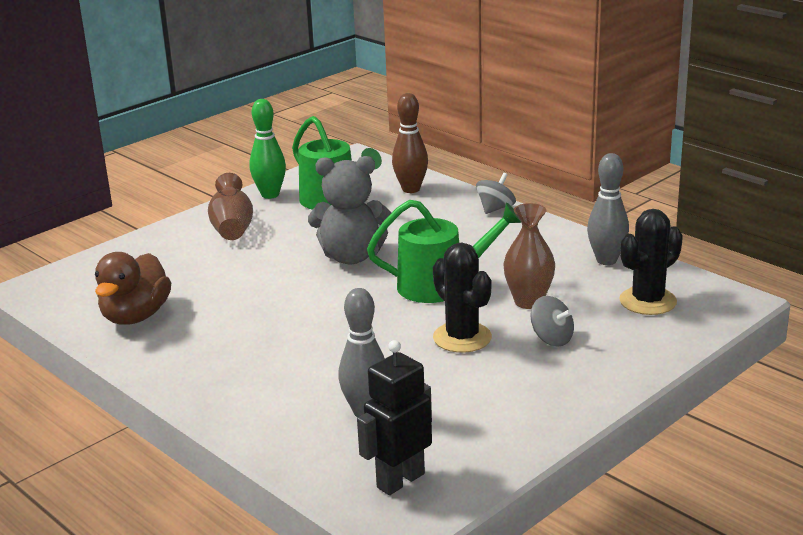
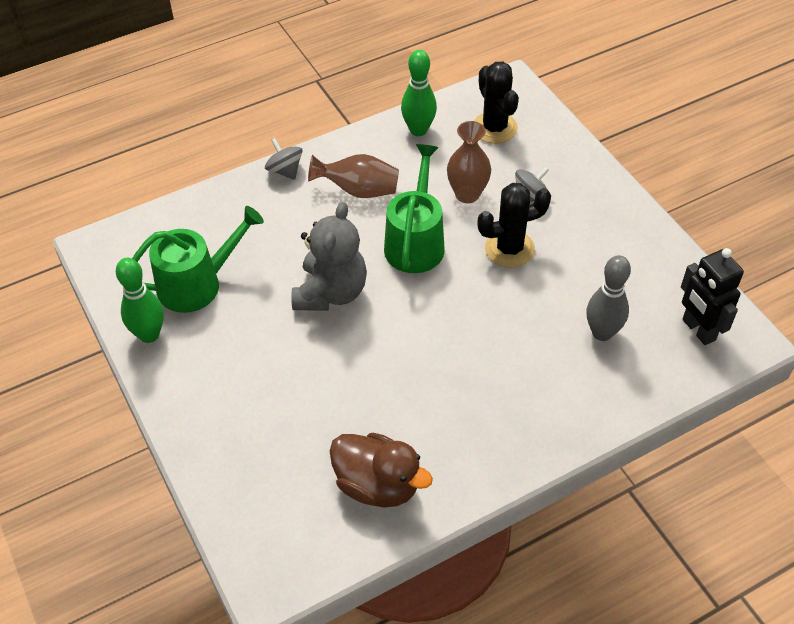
camera: 75 degrees left, 25 degrees up
brown vase [208,173,253,240] -> brown vase moved to [308,154,399,198]
brown bowling pin [392,93,428,193] -> none
grey bowling pin [587,153,629,265] -> green bowling pin [401,50,437,136]

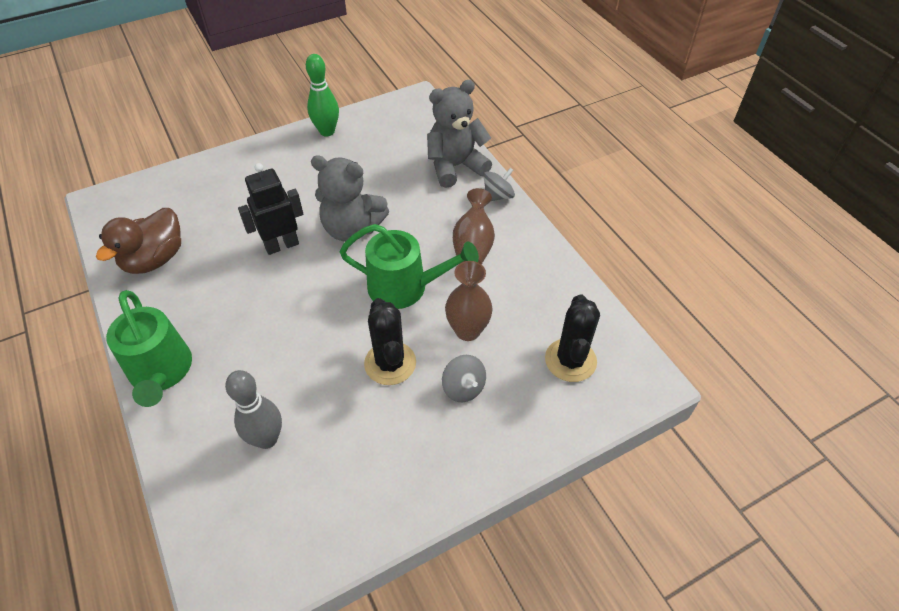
camera: 90 degrees right, 0 degrees up
green watering can [132,206,264,313] -> green watering can moved to [106,290,192,407]
green bowling pin [401,50,437,136] -> none
black cactus [474,62,519,144] -> black cactus turned 60 degrees counterclockwise [545,294,600,382]
black robot [681,248,744,345] -> black robot moved to [238,163,303,255]
none -> grey teddy bear [427,80,492,188]

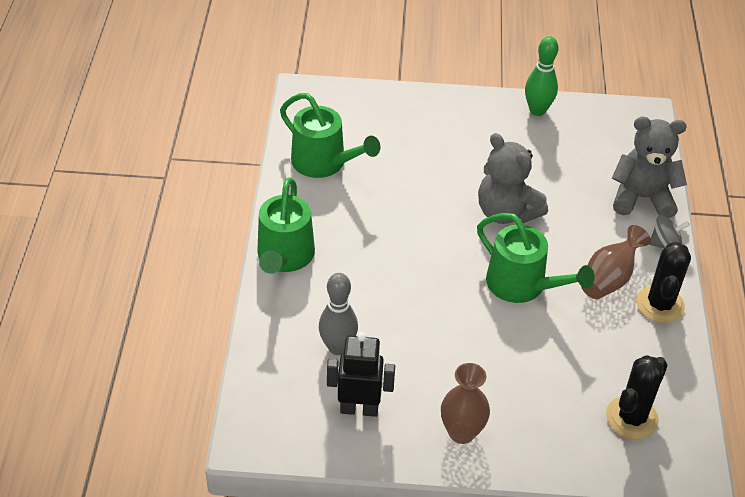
camera: 30 degrees right, 5 degrees down
brown duck [96,208,181,274] -> green watering can [280,93,380,178]
black robot [238,163,303,255] -> black robot moved to [327,332,395,417]
black cactus [364,298,416,385] -> black cactus moved to [636,242,691,323]
grey spinning top [442,355,486,402] -> none
brown vase [445,261,493,341] -> brown vase moved to [441,363,490,444]

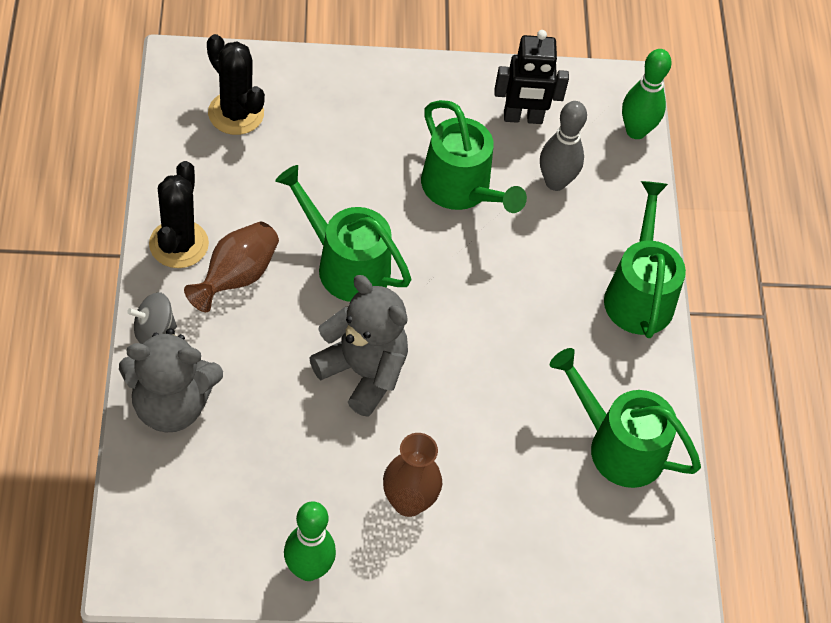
camera: 170 degrees right, 10 degrees up
brown vase [441,363,490,444] -> brown vase moved to [383,433,442,517]
black cactus [606,355,668,439] -> black cactus turned 75 degrees counterclockwise [207,34,265,135]
none -> green watering can [421,100,527,213]
none -> green bowling pin [622,49,672,139]

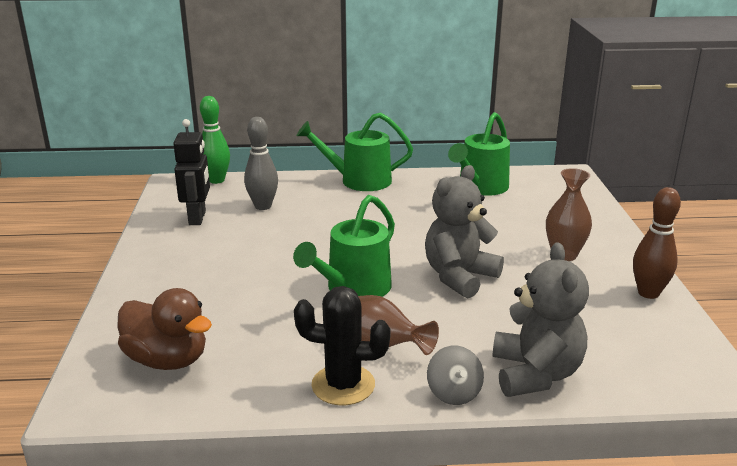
camera: 85 degrees left, 30 degrees down
black cactus [207,34,265,135] -> brown duck [117,288,212,370]
green bowling pin [284,501,336,581] -> brown bowling pin [633,187,681,299]
green watering can [421,100,527,213] -> none

